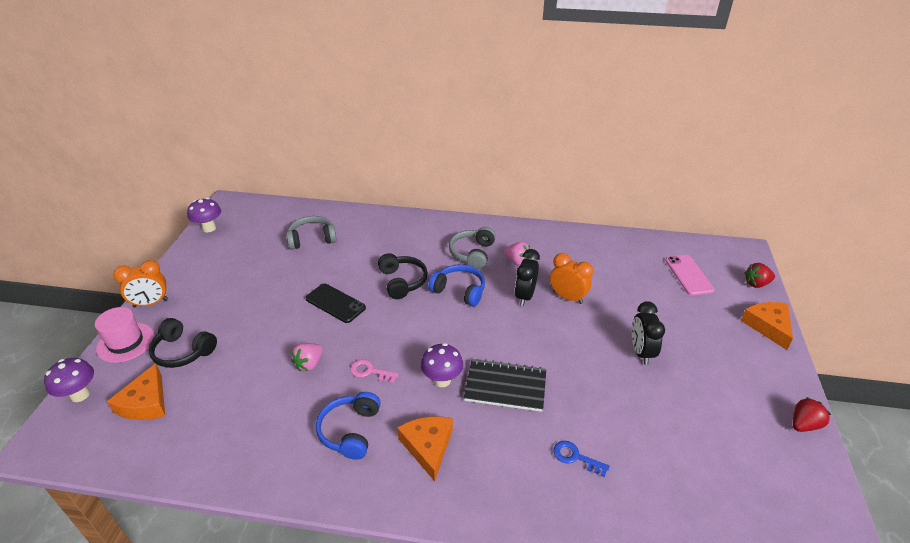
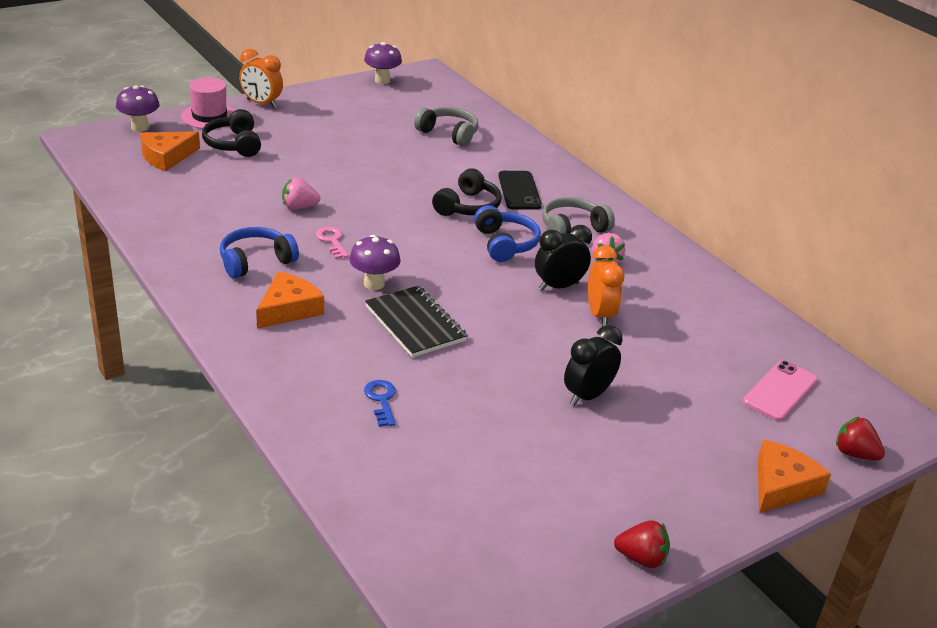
camera: 45 degrees right, 5 degrees down
black phone [305,284,366,323] -> black phone moved to [498,171,542,210]

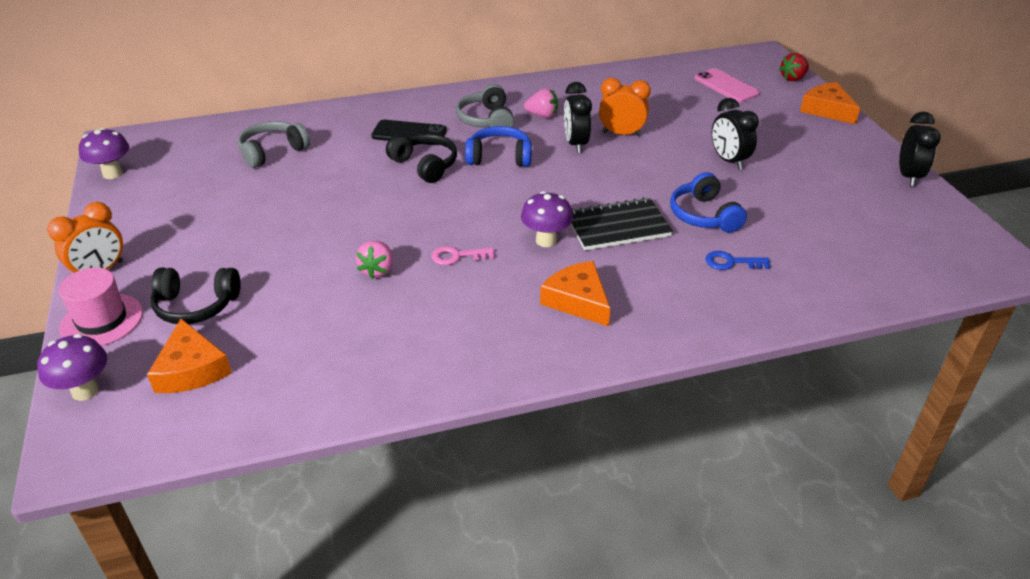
camera: 70 degrees left, 5 degrees up
blue headphones [220,227,299,278] -> blue headphones moved to [670,172,747,232]
red strawberry [614,520,670,568] -> black clock [899,112,941,187]

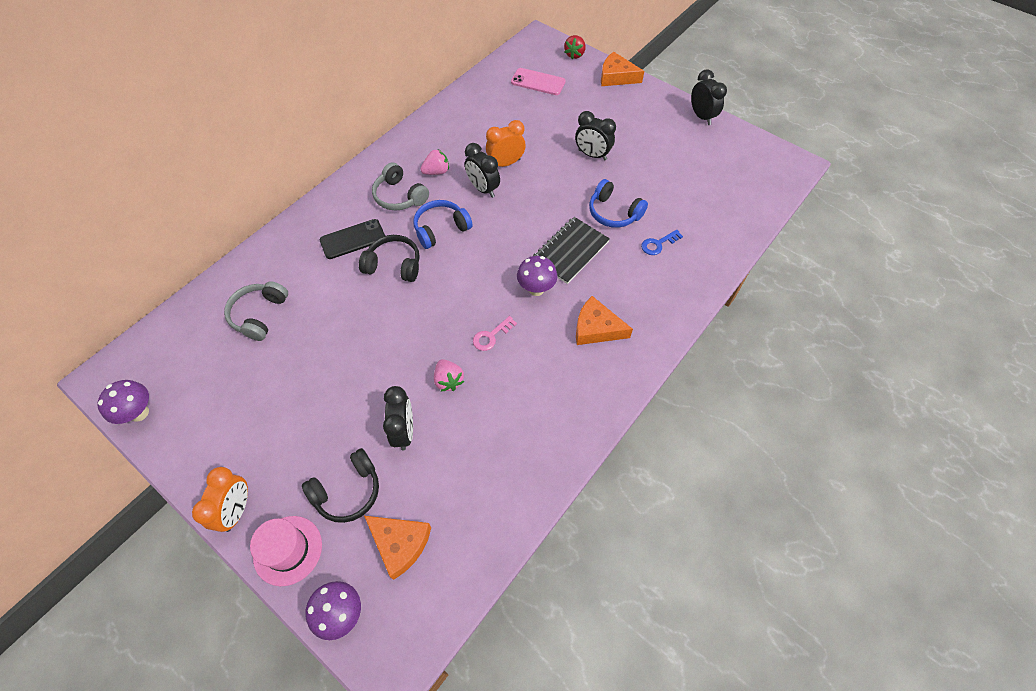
camera: 35 degrees left, 20 degrees up
none -> black clock [383,386,413,450]

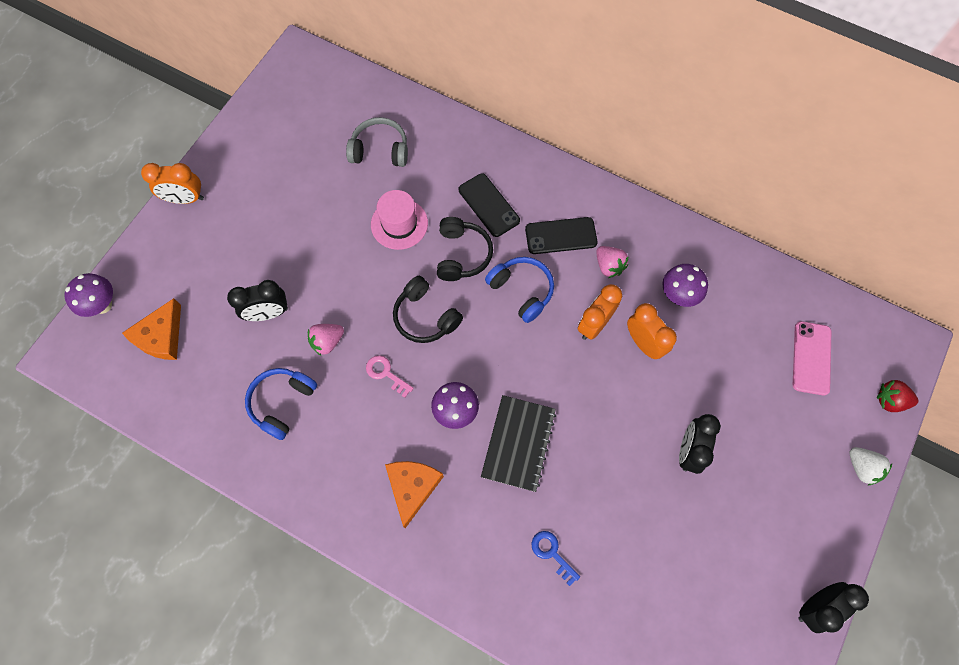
camera: 80 degrees right, 10 degrees up
purple mushroom [97,380,149,424] -> purple mushroom moved to [663,264,708,307]
pink hat [250,516,322,586] -> pink hat moved to [371,190,428,250]
black headphones [302,448,379,523] -> black headphones moved to [393,276,463,343]
grey headphones [372,162,429,211] -> black phone [525,217,598,254]
black clock [465,143,500,198] -> orange clock [578,284,622,340]
black notebook [533,217,610,284] -> black notebook turned 75 degrees clockwise [481,395,556,492]
blue headphones [589,179,648,228] -> blue headphones moved to [245,368,317,440]
orange cheese [601,52,644,86] -> white strawberry [849,447,892,486]

